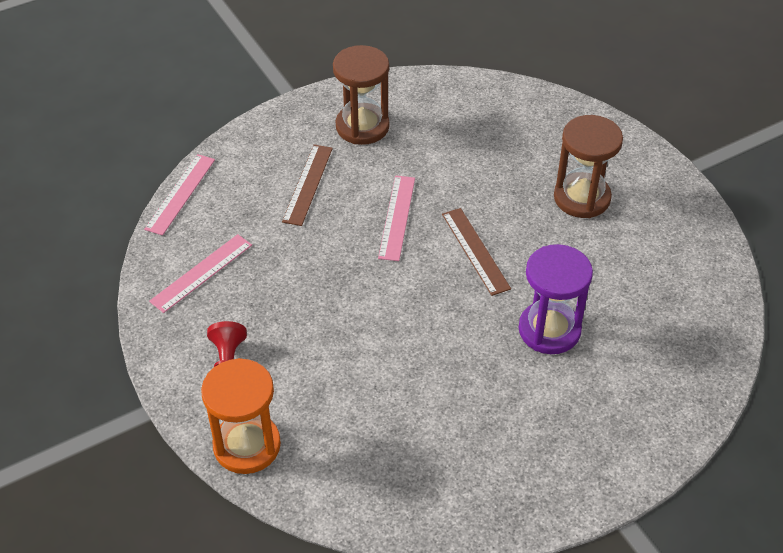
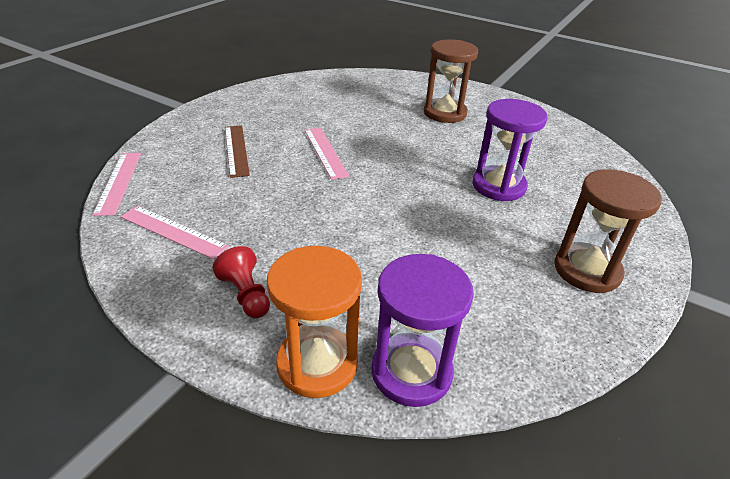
camera: 30 degrees left, 10 degrees down
pink ruler [149,234,252,313] -> pink ruler turned 75 degrees counterclockwise [120,206,229,259]
brown hourglass [333,45,390,145] -> brown hourglass moved to [554,169,662,293]
brown ruler [442,208,511,296] -> none
none -> purple hourglass [371,254,474,407]

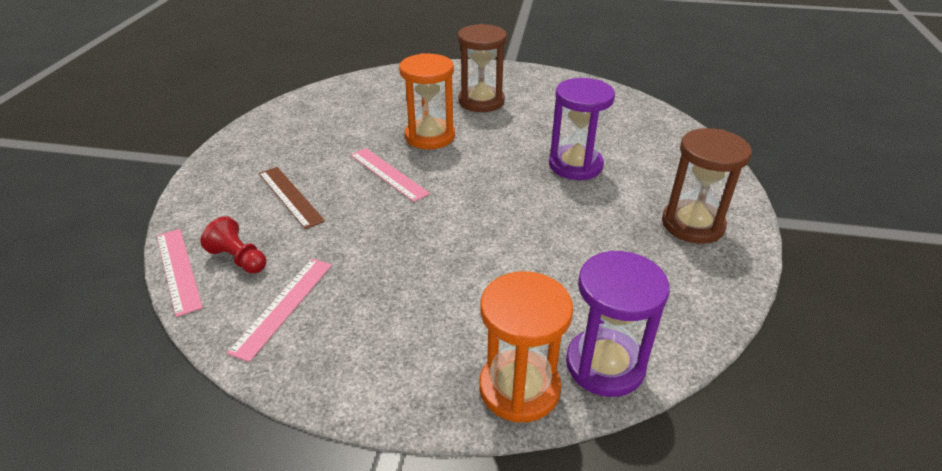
camera: 20 degrees left, 0 degrees up
pink ruler [120,206,229,259] -> pink ruler turned 75 degrees counterclockwise [227,258,332,362]
red pawn [212,246,270,318] -> red pawn moved to [200,216,266,274]
none -> orange hourglass [399,53,455,149]

